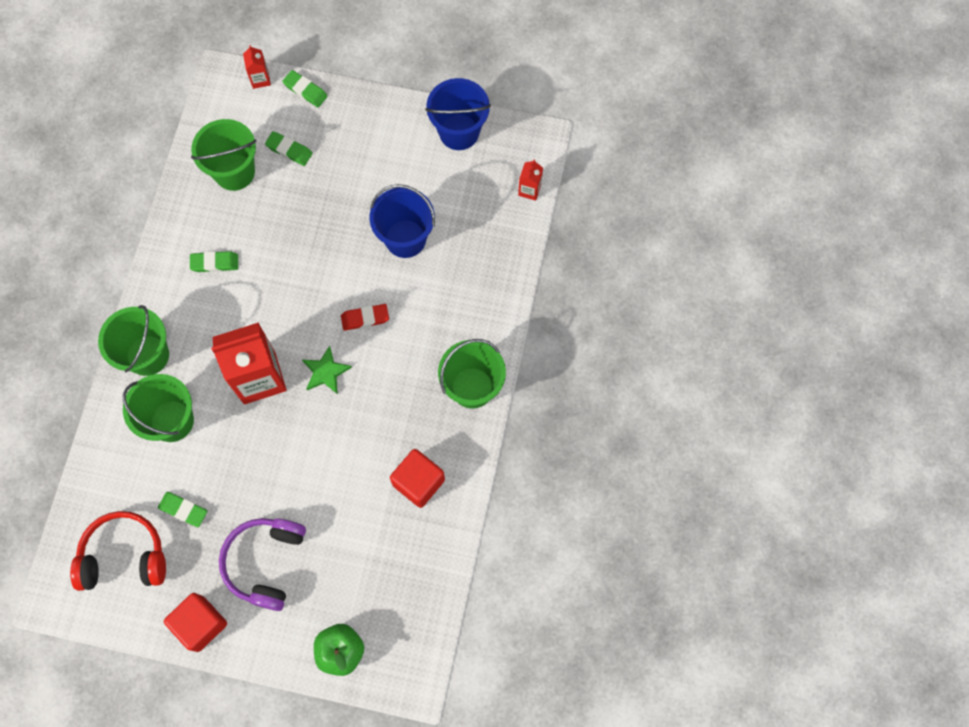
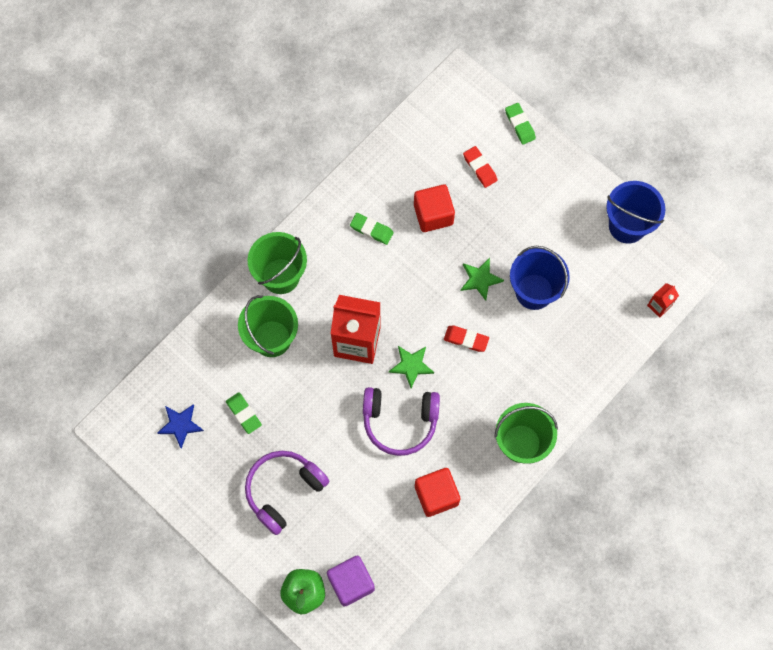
camera: 30 degrees right, 0 degrees up
red headphones [70,511,166,591] -> blue star [157,404,204,448]
red cube [164,593,227,652] -> red cube moved to [414,184,455,232]
green bucket [191,119,256,191] -> none
red carton [243,45,271,89] -> none
green eraser [265,131,312,166] -> red eraser [463,146,497,188]
none -> purple cube [327,556,375,607]
none -> purple headphones [363,387,440,456]
none -> green star [461,258,504,301]

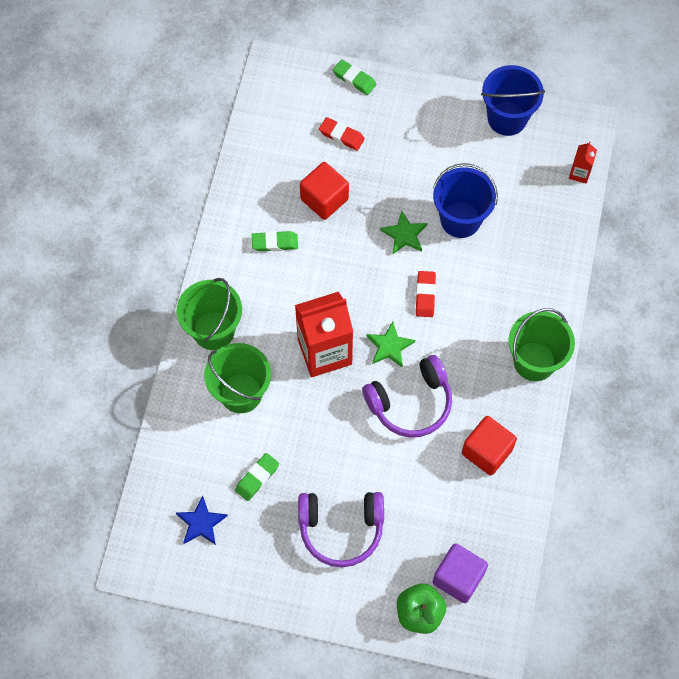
camera: 30 degrees left, 5 degrees down
green eraser [226,392,262,434] -> green eraser turned 75 degrees counterclockwise [235,453,279,501]
purple headphones [245,451,329,535] -> purple headphones turned 105 degrees counterclockwise [298,492,384,567]
red eraser [444,326,489,352] -> red eraser turned 75 degrees counterclockwise [416,271,436,317]

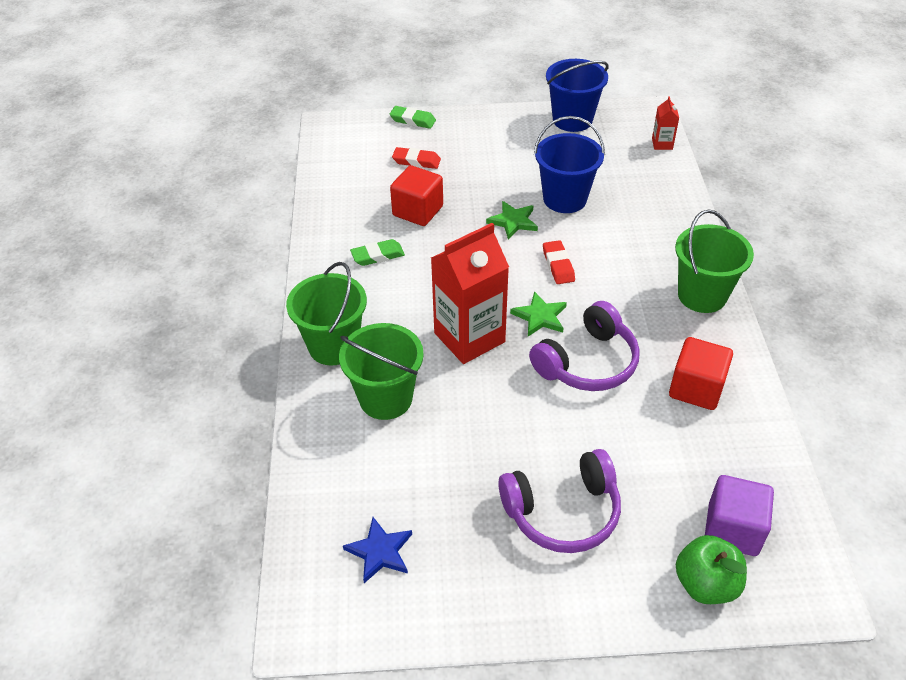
camera: 15 degrees left, 20 degrees down
green eraser [235,453,279,501] -> none

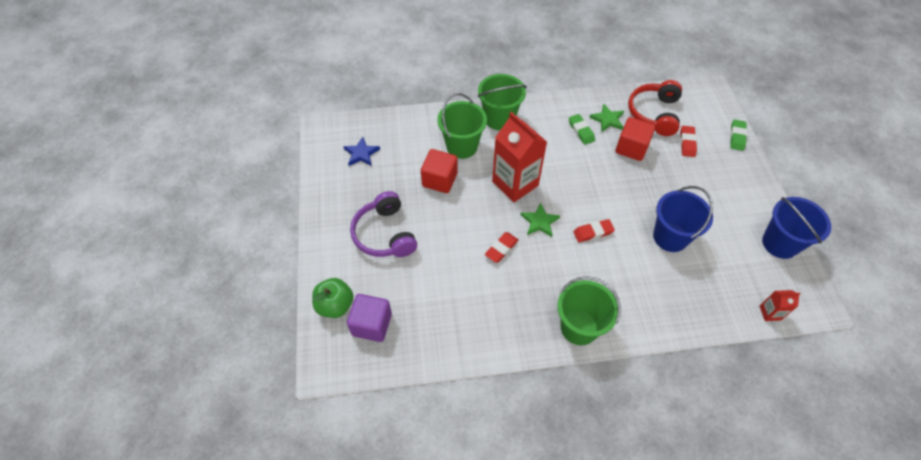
camera: 85 degrees right, 10 degrees up
green star [486,201,538,239] -> green star moved to [589,104,624,132]
purple headphones [529,301,640,391] -> red eraser [485,232,519,263]
red cube [669,337,733,410] -> red cube moved to [421,149,458,193]
none -> red headphones [628,80,682,136]

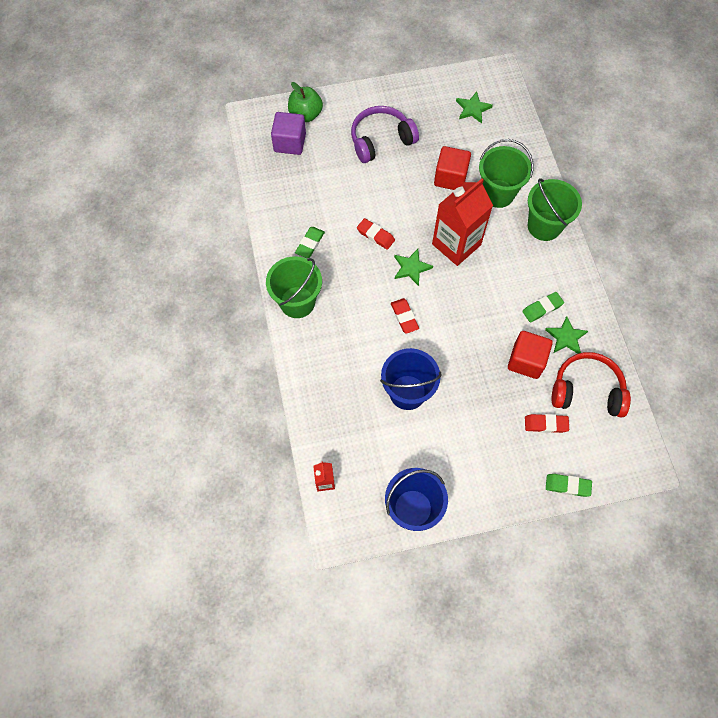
camera: 85 degrees right, 10 degrees up
blue star [343,137,380,166] -> green star [456,92,493,124]
none -> green eraser [295,227,325,258]

